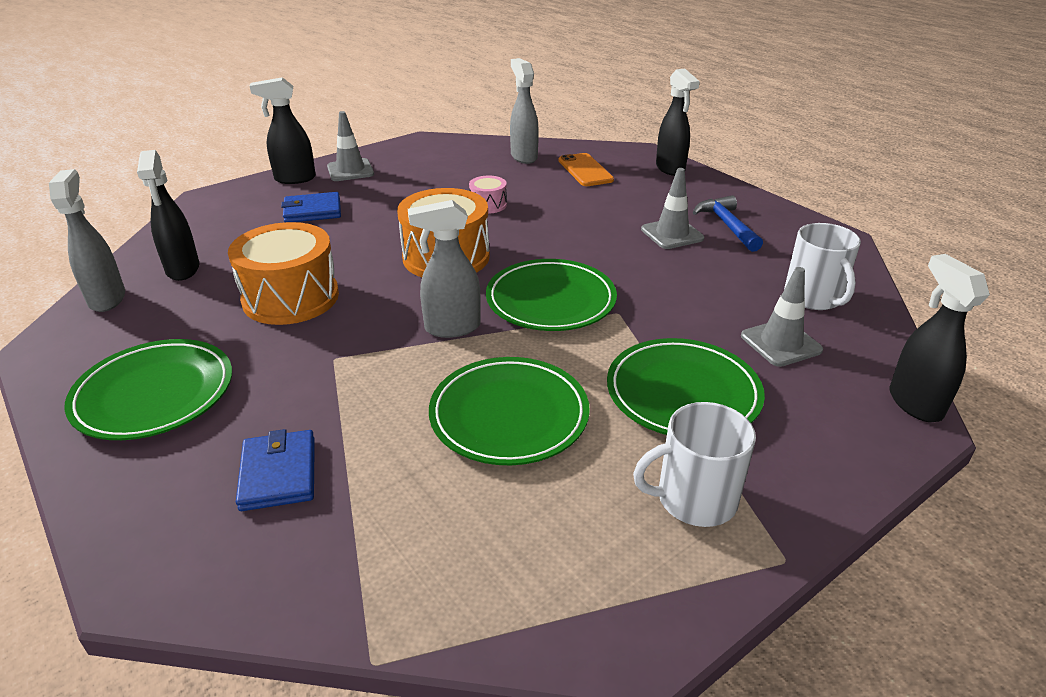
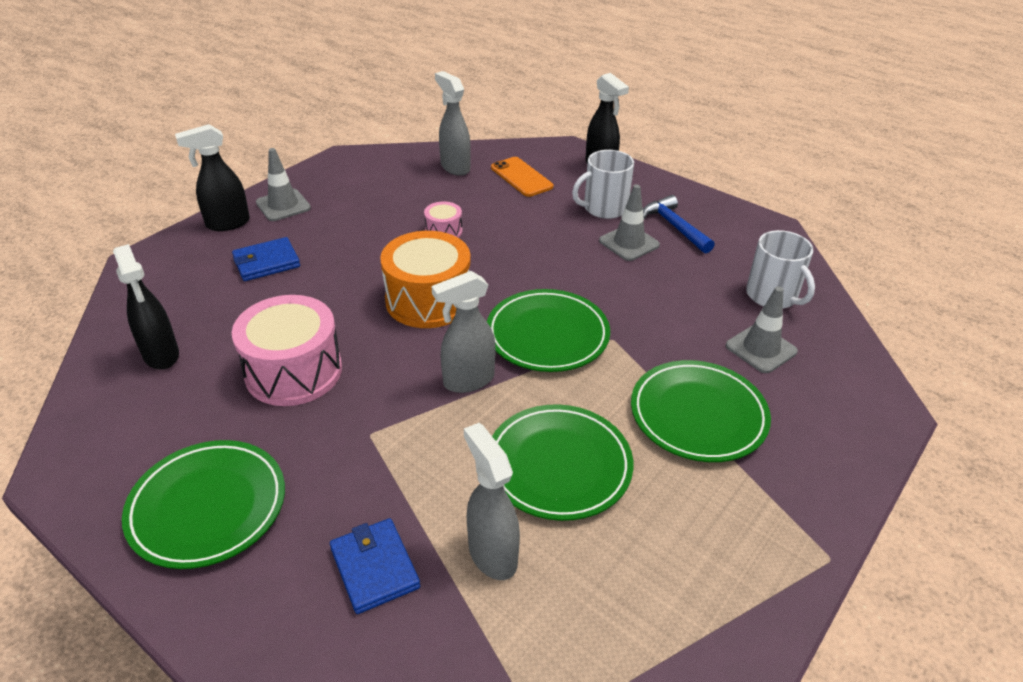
camera: 15 degrees left, 5 degrees up
grey spray bottle [49,169,125,312] -> grey spray bottle moved to [464,423,520,580]
orange drum [228,222,339,325] -> pink drum [232,295,342,406]
white mug [633,402,756,527] -> white mug moved to [572,150,634,219]
black spray bottle [889,254,990,422] -> none

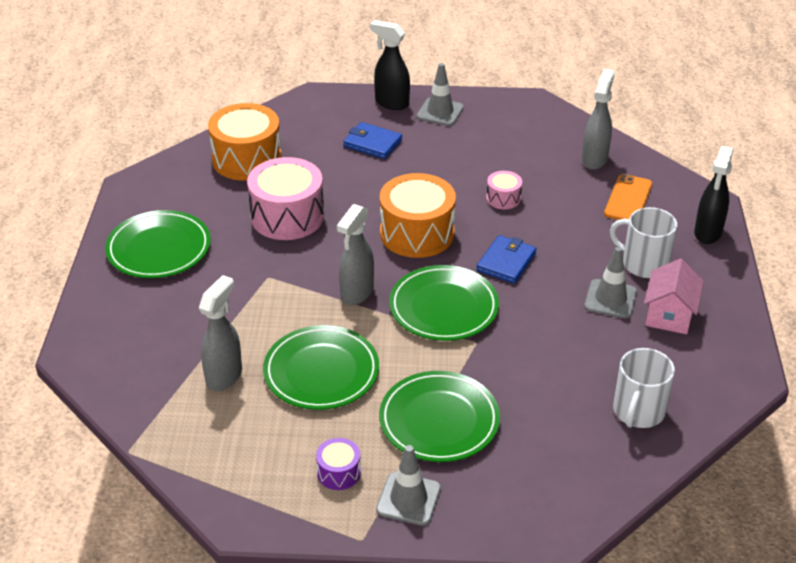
camera: 55 degrees right, 0 degrees up
black spray bottle [113,244,179,370] -> orange drum [208,103,282,181]
blue wallet [330,518,420,614] -> blue wallet moved to [477,235,537,284]
grey spray bottle [431,271,496,393] -> grey spray bottle turned 90 degrees counterclockwise [337,204,374,305]
blue hammer [643,195,715,254] -> pink house [644,258,704,334]
grey traffic cone [726,286,798,373] -> grey traffic cone moved to [376,445,441,526]
none -> purple drum [316,438,361,490]

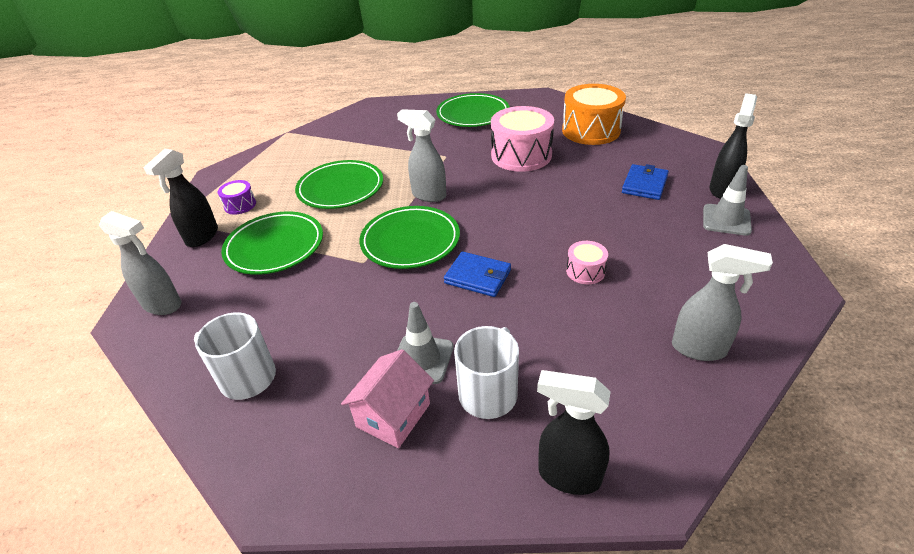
camera: 90 degrees right, 0 degrees up
grey spray bottle [199,275,242,391] -> grey spray bottle moved to [99,211,181,315]
grey traffic cone [376,445,441,526] -> black spray bottle [143,149,218,247]
orange drum [380,173,456,258] -> none
orange phone [604,174,652,220] -> none
pink house [644,258,704,334] -> pink house turned 75 degrees counterclockwise [341,349,434,448]

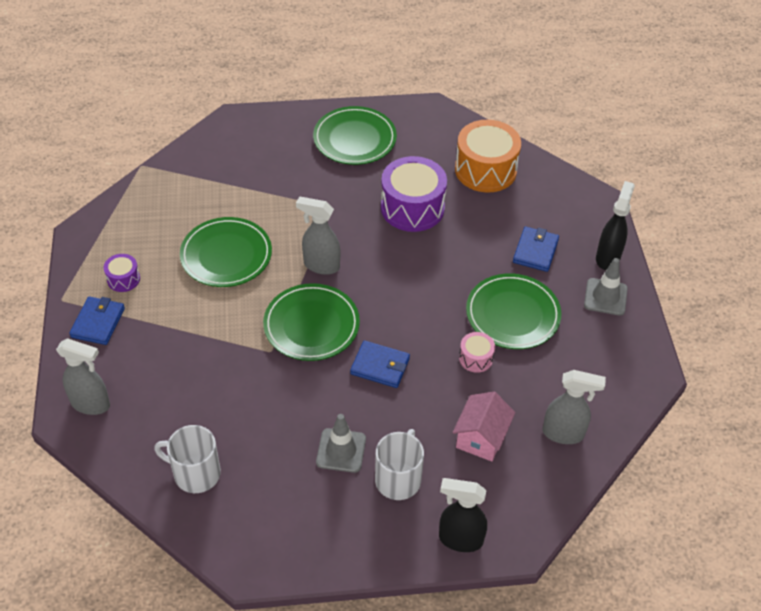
camera: 10 degrees left, 10 degrees up
black spray bottle [143,149,218,247] -> blue wallet [69,296,125,345]
green plate [221,212,323,275] -> green plate moved to [466,274,561,349]
pink house [341,349,434,448] -> pink house moved to [453,392,516,462]
pink drum [491,106,554,172] -> purple drum [381,156,447,232]

